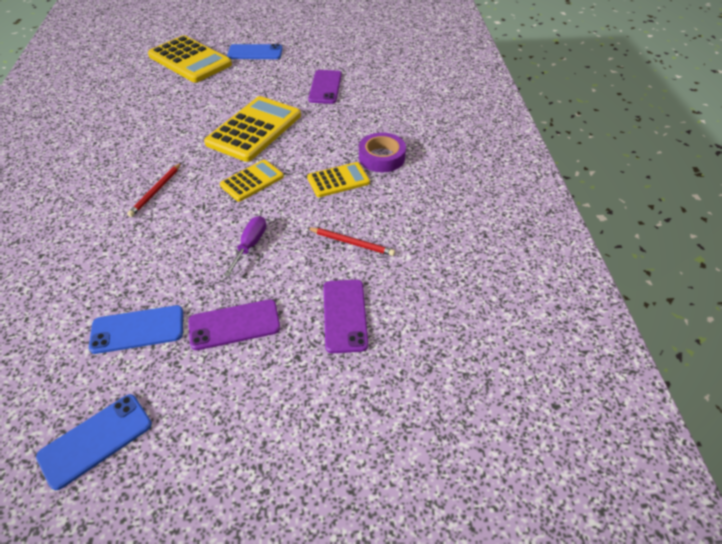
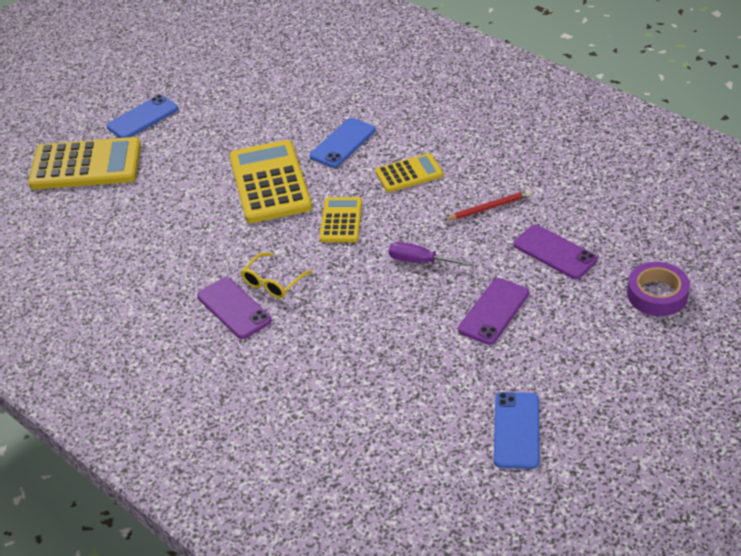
camera: 40 degrees left, 5 degrees down
blue phone [89,305,183,354] -> blue phone moved to [310,118,376,168]
red pencil [127,162,182,217] -> yellow glasses [241,252,313,299]
purple screwdriver [224,216,266,277] -> purple screwdriver turned 45 degrees counterclockwise [389,242,471,266]
yellow calculator [307,162,370,197] -> yellow calculator turned 45 degrees clockwise [375,153,443,192]
purple phone [308,70,342,104] -> purple phone moved to [197,277,272,339]
purple tape [359,132,406,172] -> purple tape moved to [627,262,690,316]

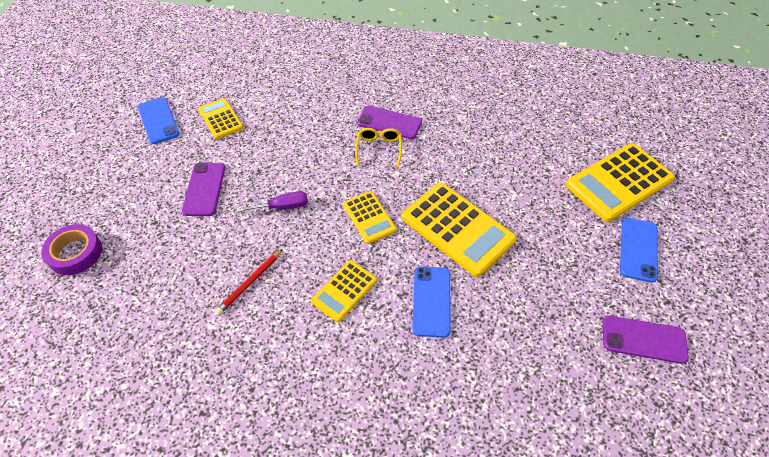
camera: 145 degrees right, 10 degrees up
purple phone [513,225,598,279] -> purple phone moved to [603,316,689,364]
none -> yellow calculator [198,98,243,139]

